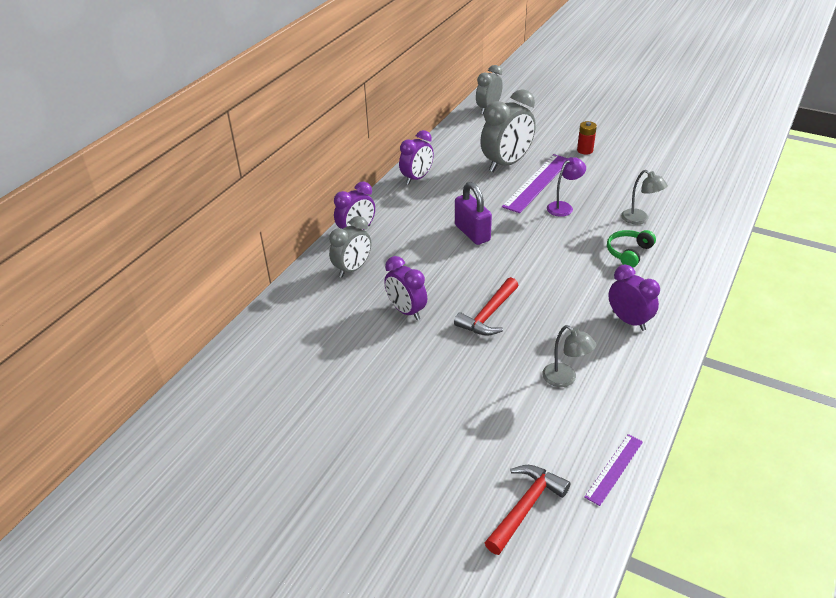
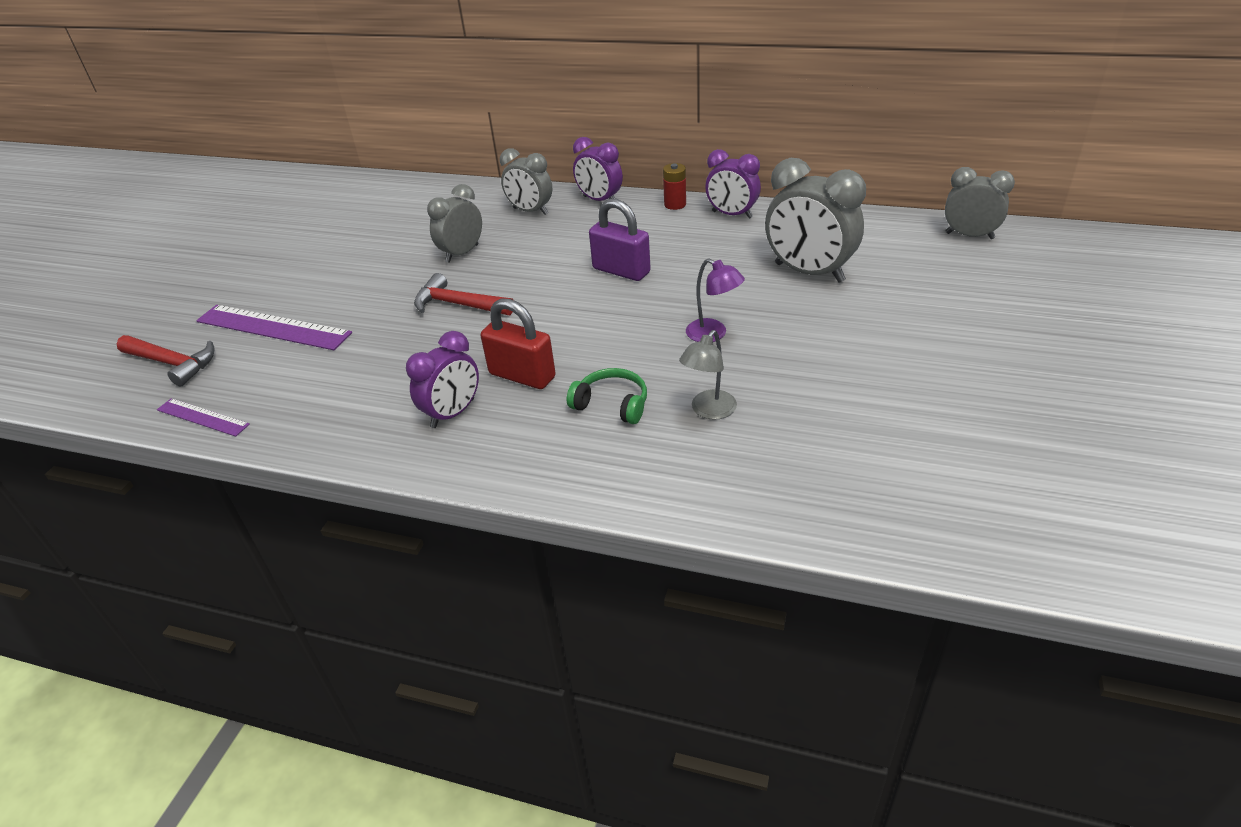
camera: 80 degrees right, 0 degrees up
purple clock [384,256,427,320] -> grey clock [427,184,482,263]
purple padlock [455,182,492,245] -> purple padlock turned 75 degrees clockwise [589,199,651,281]
purple ruler [502,154,568,213] -> purple ruler moved to [196,305,352,350]
grey lamp [542,325,596,387] -> none
red battery [577,121,597,155] -> red battery moved to [663,163,686,210]
none -> red padlock [481,298,556,389]

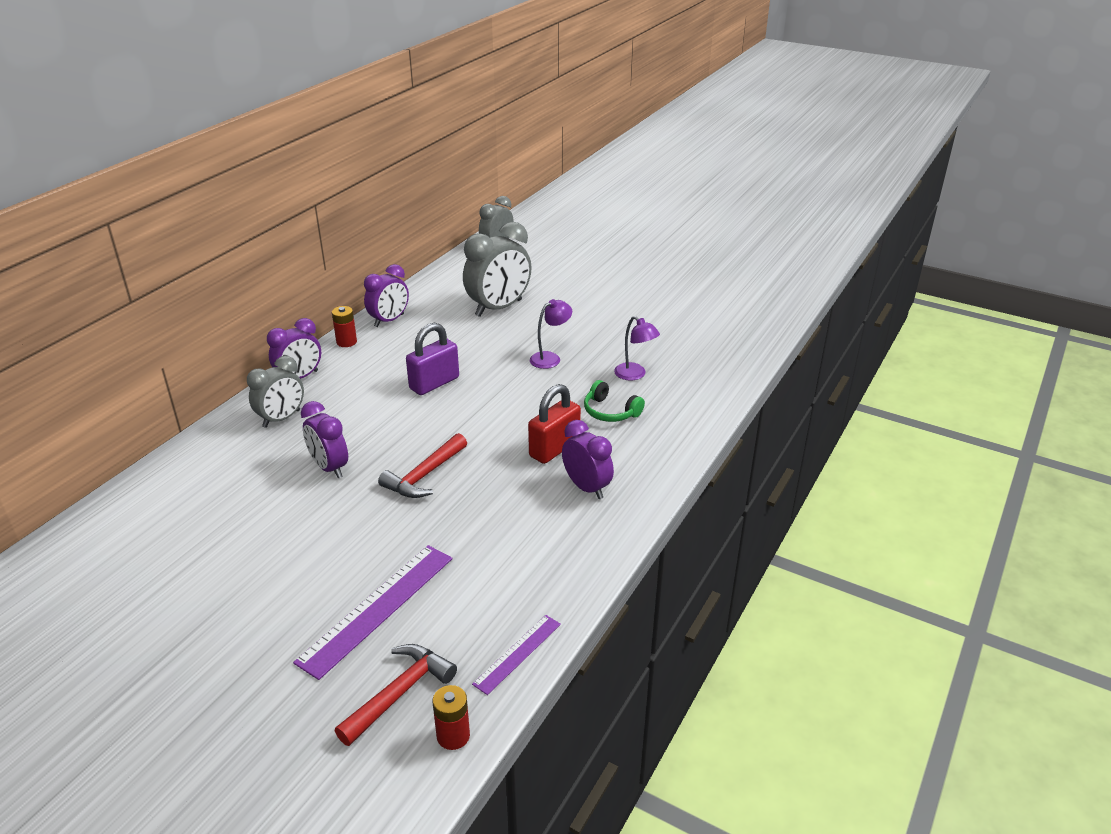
camera: 80 degrees left, 5 degrees down
grey clock [427,184,482,263] -> purple clock [301,401,348,478]
green headphones [566,368,647,424] -> green headphones turned 90 degrees counterclockwise [584,380,645,422]
grey lamp [679,330,737,420] -> purple lamp [614,316,660,381]
none -> red battery [432,685,470,750]

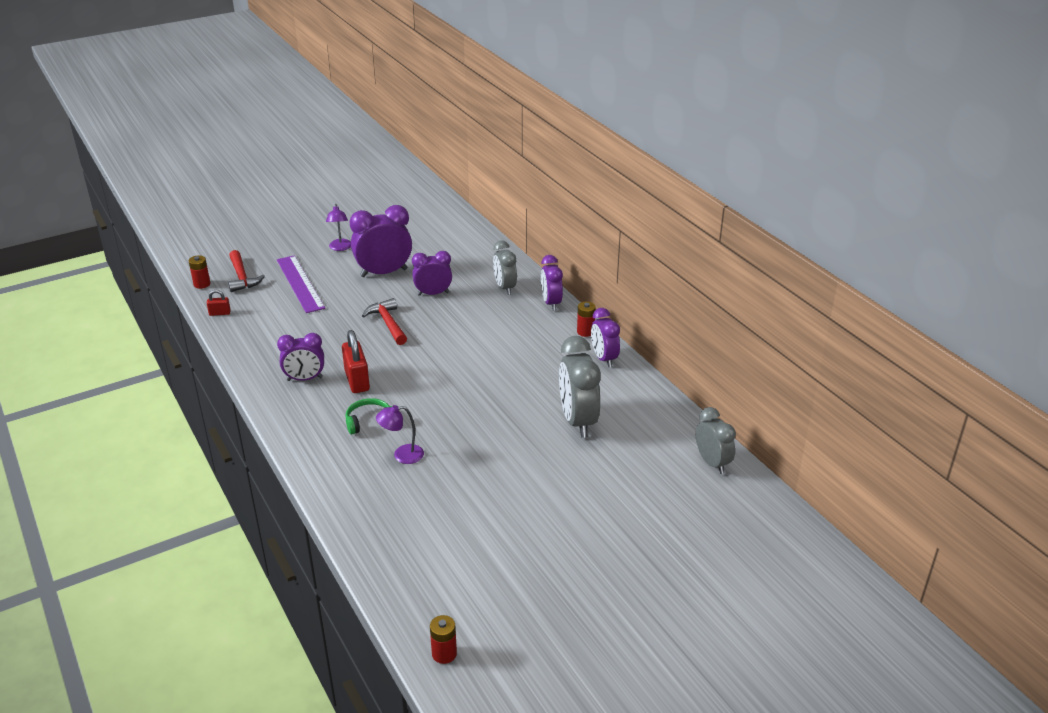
camera: 120 degrees right, 0 degrees up
purple padlock [406,323,459,395] -> none
purple ruler [472,615,561,695] -> red padlock [207,290,231,316]
purple lamp [530,299,572,369] -> purple lamp moved to [326,204,351,251]
none -> purple clock [349,205,412,277]
none -> red battery [430,615,457,664]

